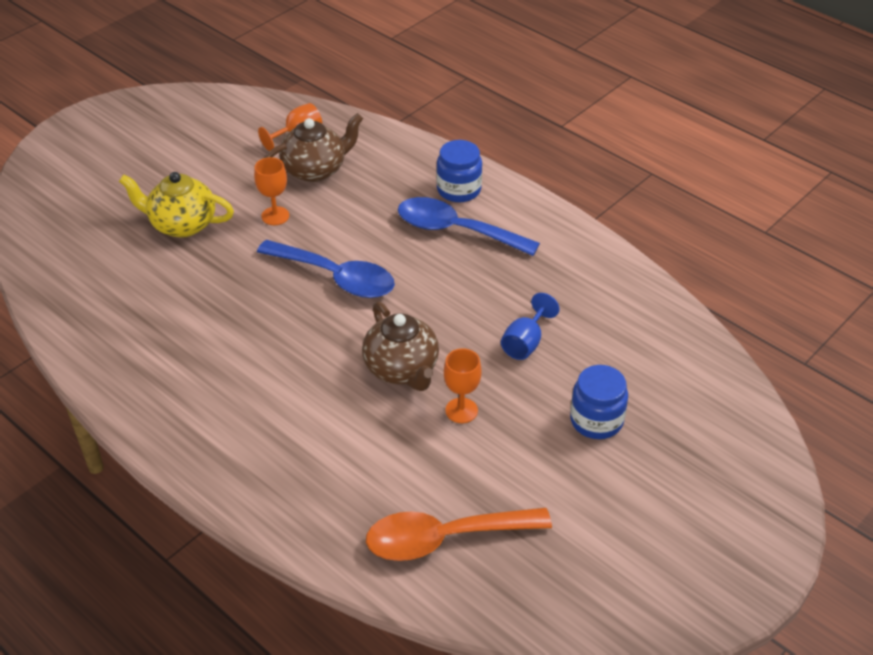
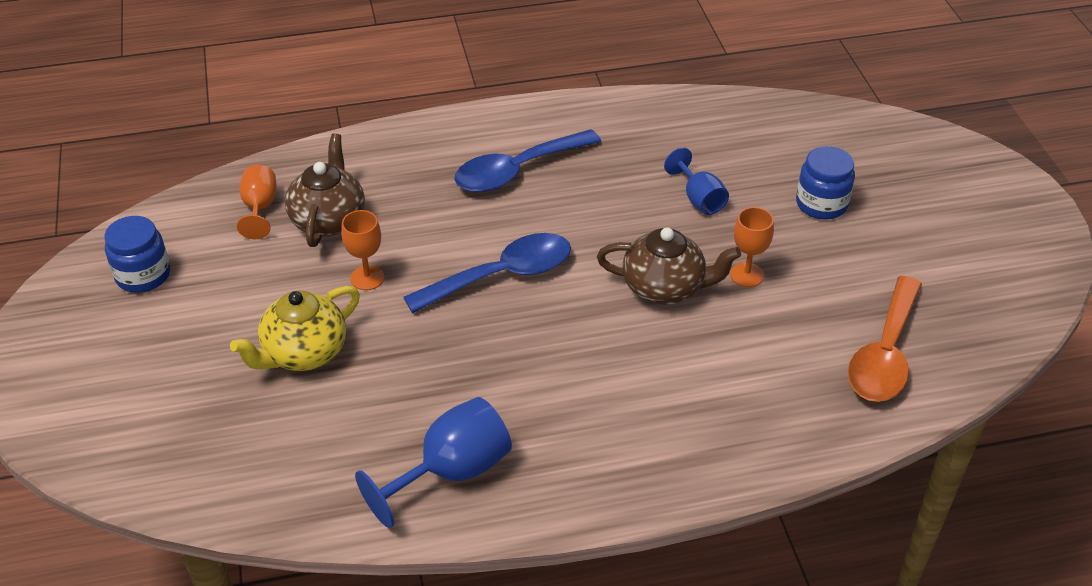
camera: 55 degrees left, 0 degrees up
blue jar [436,140,482,202] -> blue jar moved to [104,216,170,293]
none -> blue goblet [355,397,512,528]

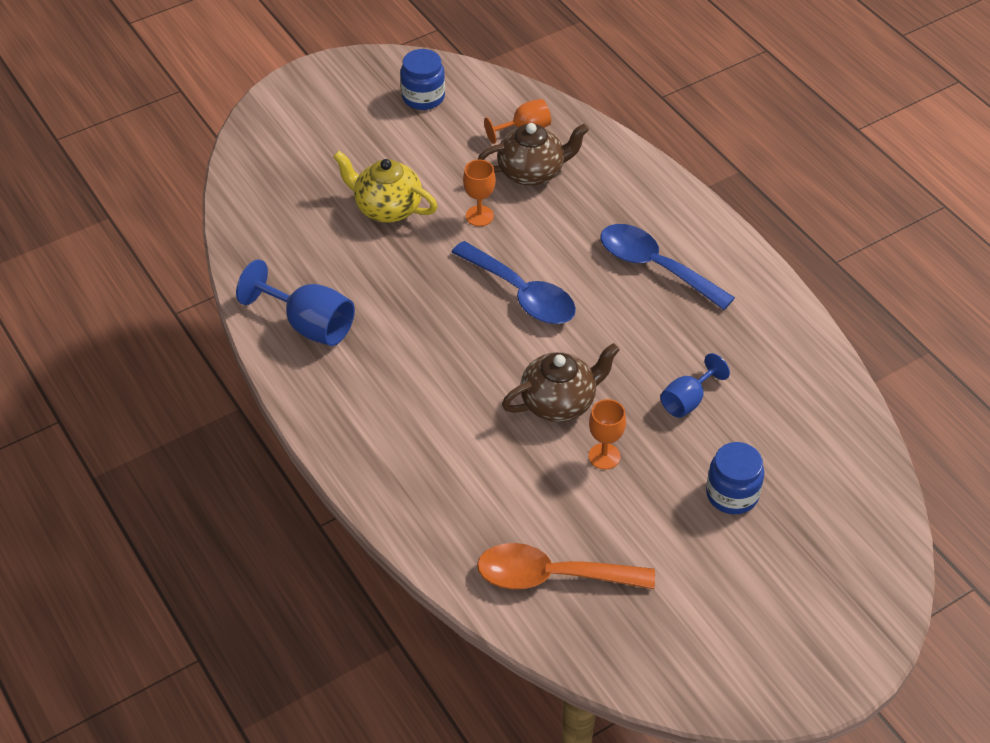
camera: 70 degrees right, 5 degrees up
brown teapot [597,228,741,305] -> brown teapot turned 105 degrees counterclockwise [502,343,620,422]

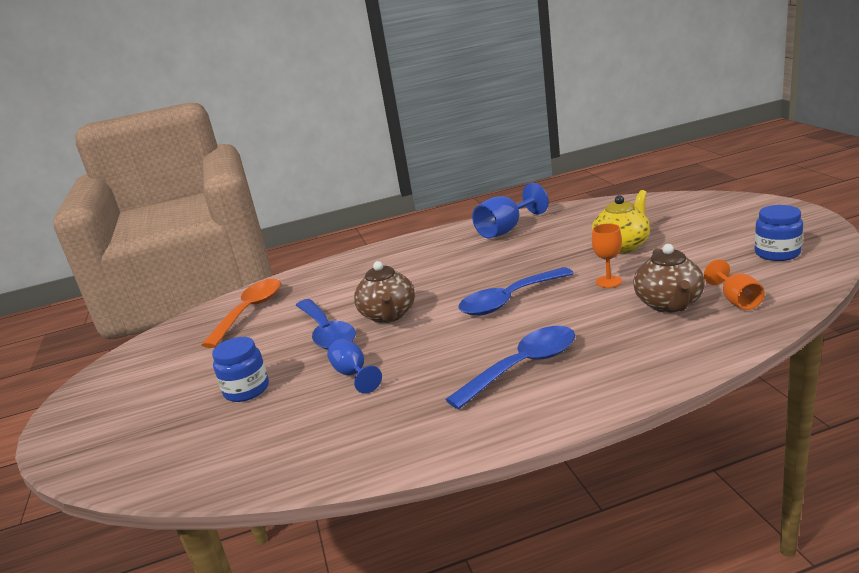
camera: 110 degrees right, 25 degrees down
orange goblet [589,399,626,470] -> blue spoon [296,299,356,350]

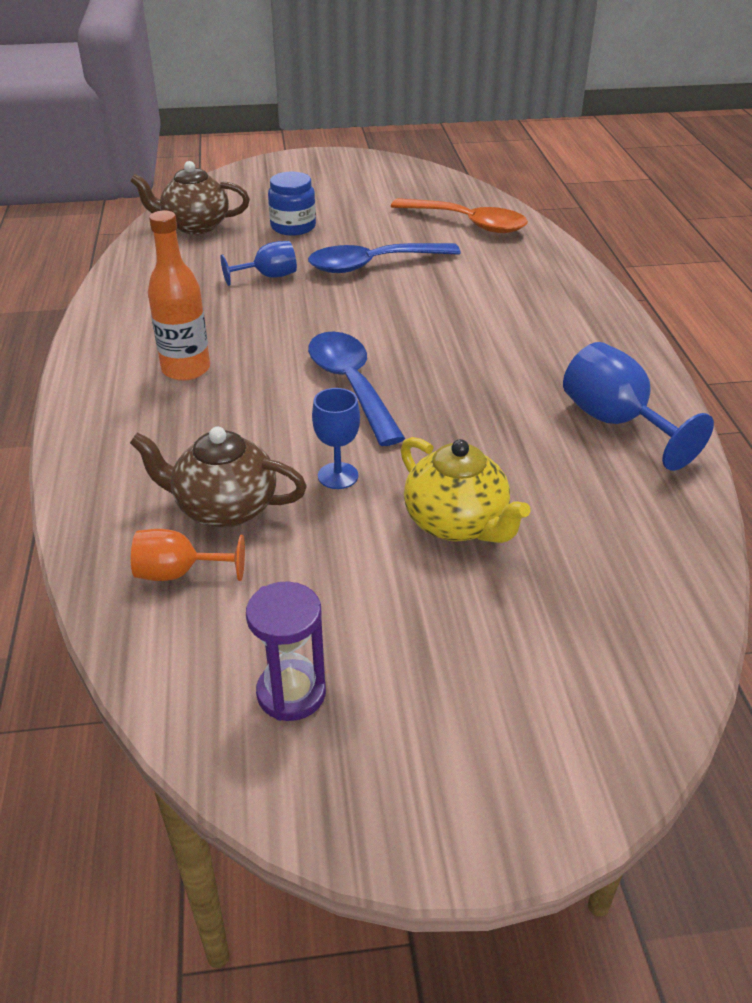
camera: 95 degrees right, 15 degrees up
brown teapot [354,261,415,323] -> brown teapot moved to [130,161,250,234]
blue spoon [445,326,575,410] -> orange bottle [148,211,210,381]
orange goblet [592,224,622,288] -> blue goblet [312,388,360,489]
blue jar [755,205,803,261] -> purple hourglass [246,581,326,721]

